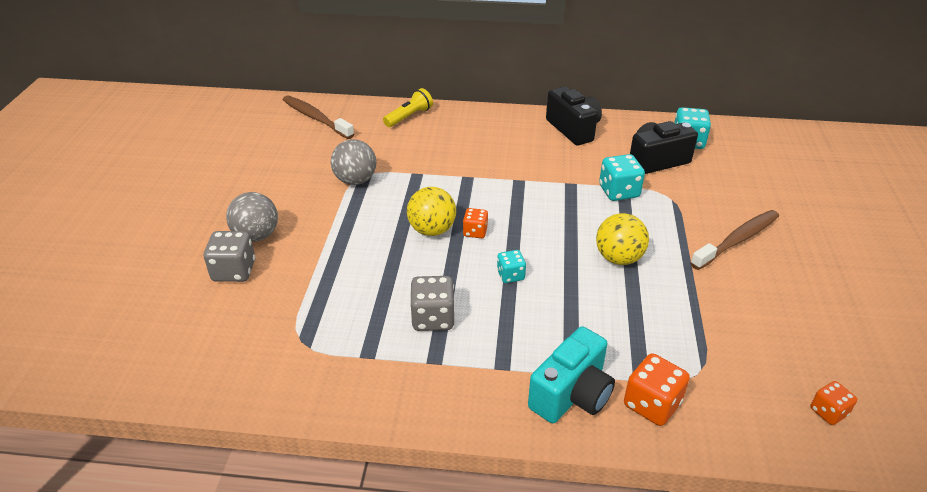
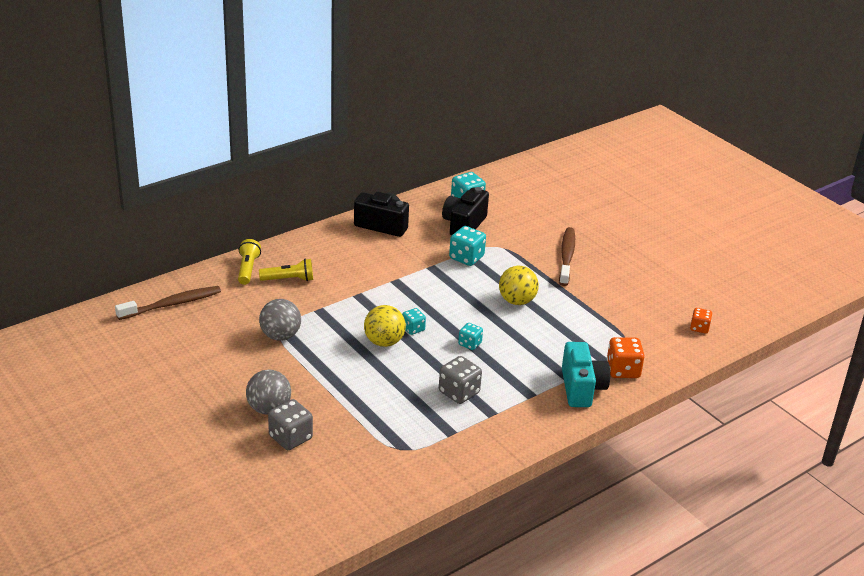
camera: 45 degrees left, 5 degrees down
brown toothbrush [283,96,354,139] -> brown toothbrush turned 150 degrees clockwise [115,286,221,320]
orange dice [463,208,488,238] -> turquoise dice [402,308,426,335]
none -> yellow flashlight [259,259,313,281]

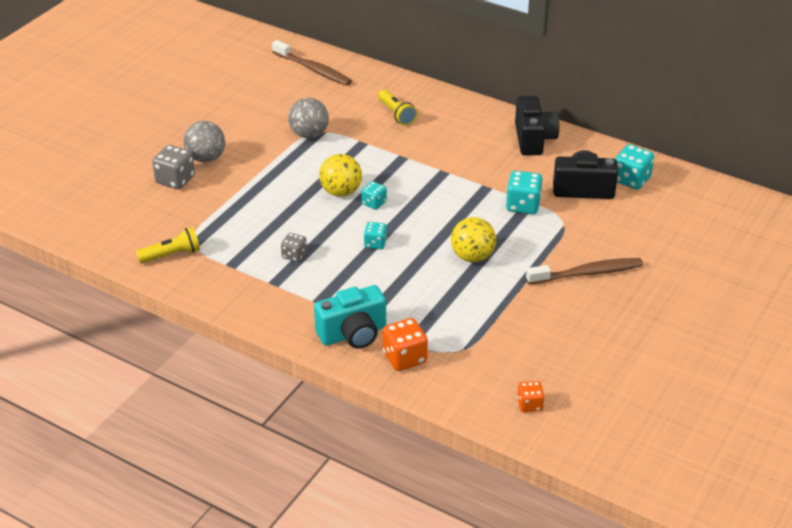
camera: 70 degrees right, 5 degrees up
yellow flashlight [238,239,261,285] -> yellow flashlight moved to [136,227,200,263]
grey dice [439,356,482,404] -> grey dice [281,233,307,262], size x0.61

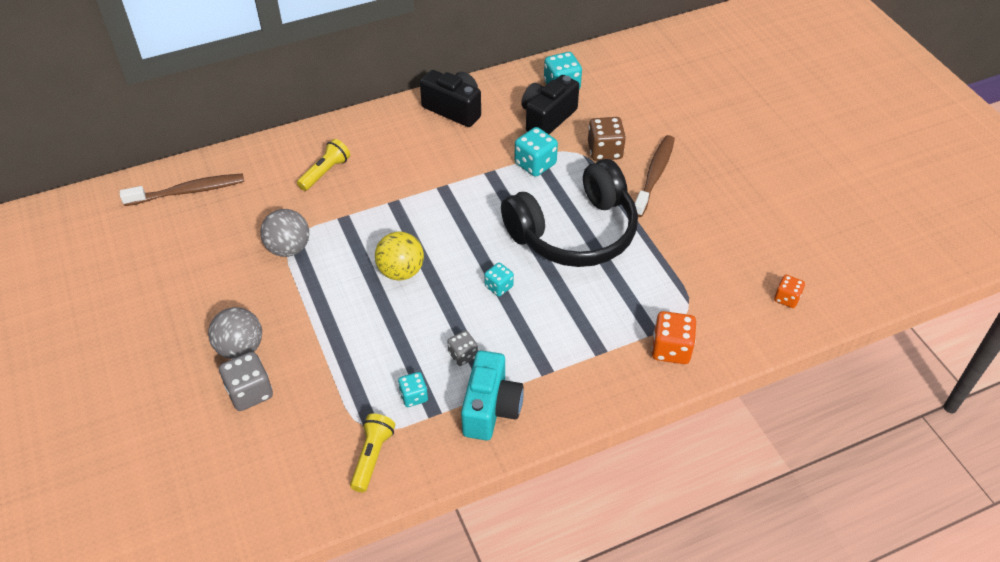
camera: 55 degrees left, 10 degrees up
turquoise camera [314,285,386,349] -> turquoise camera moved to [461,350,524,440]
turquoise dice [361,181,387,210] -> turquoise dice moved to [398,372,428,407]
yellow flashlight [378,89,417,126] -> yellow flashlight turned 60 degrees counterclockwise [297,139,350,191]
yellow ball [451,217,496,262] -> black headphones [501,159,638,267]
none -> brown dice [588,117,626,161]

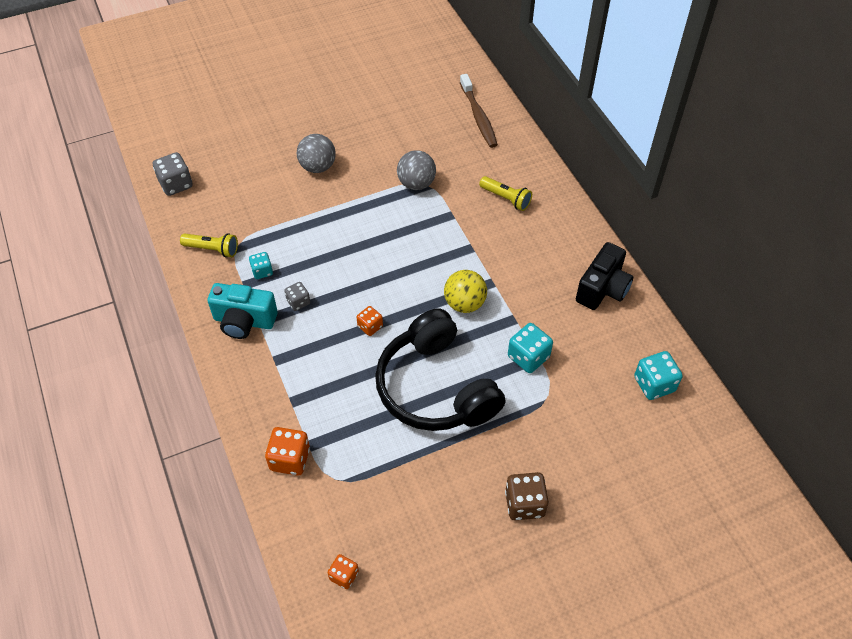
camera: 90 degrees right, 5 degrees up
grey dice [219,352,273,411] -> grey dice moved to [153,152,193,196]
yellow ball [375,232,424,281] -> yellow ball moved to [444,270,487,313]
turquoise dice [484,263,514,296] -> orange dice [357,306,383,336]
black camera [521,75,579,134] -> none
brown dice [588,117,626,161] -> brown dice moved to [505,472,548,520]
brown toothbrush [635,135,675,217] -> none

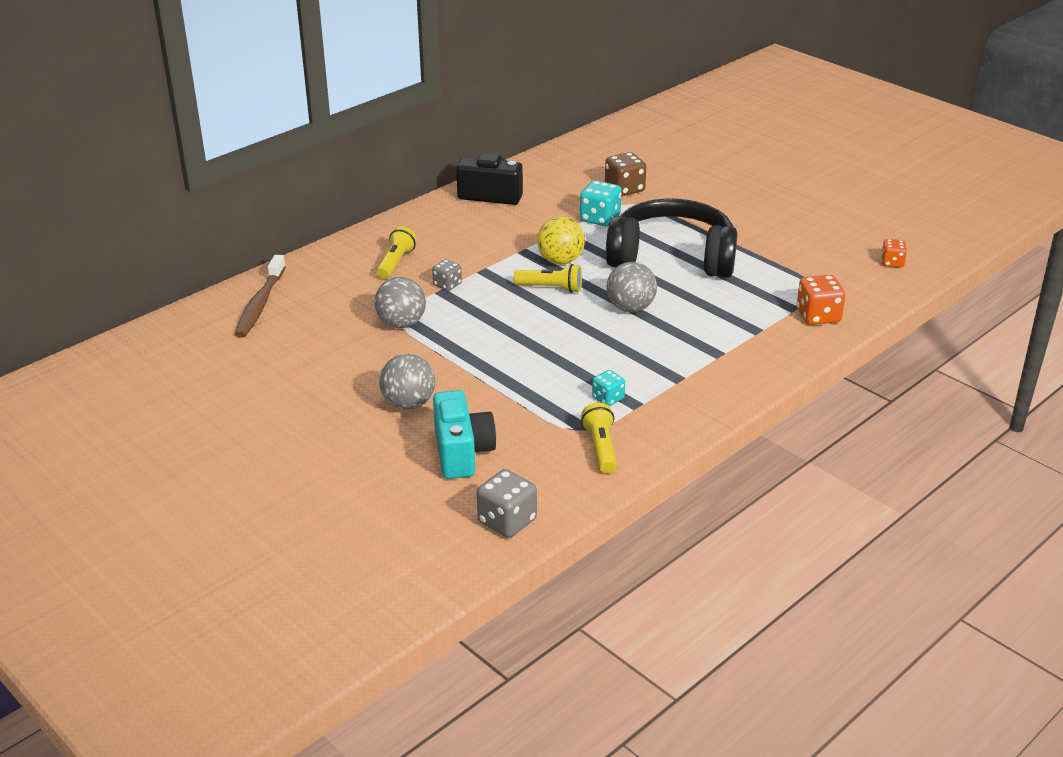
camera: 110 degrees left, 20 degrees down
turquoise camera [207,283,278,339] -> turquoise camera moved to [433,390,496,479]
grey dice [284,282,310,311] -> grey dice moved to [432,259,462,291]
orange dice [357,306,383,336] -> grey ball [607,262,657,312]
black headphones [375,308,506,431] -> black headphones turned 120 degrees counterclockwise [606,198,738,278]
brown toothbrush [460,74,498,148] -> brown toothbrush turned 135 degrees clockwise [235,255,286,338]
brown dice [505,472,548,520] -> brown dice moved to [605,152,646,196]
turquoise dice [634,351,683,400] -> none
none -> yellow flashlight [514,264,582,293]

